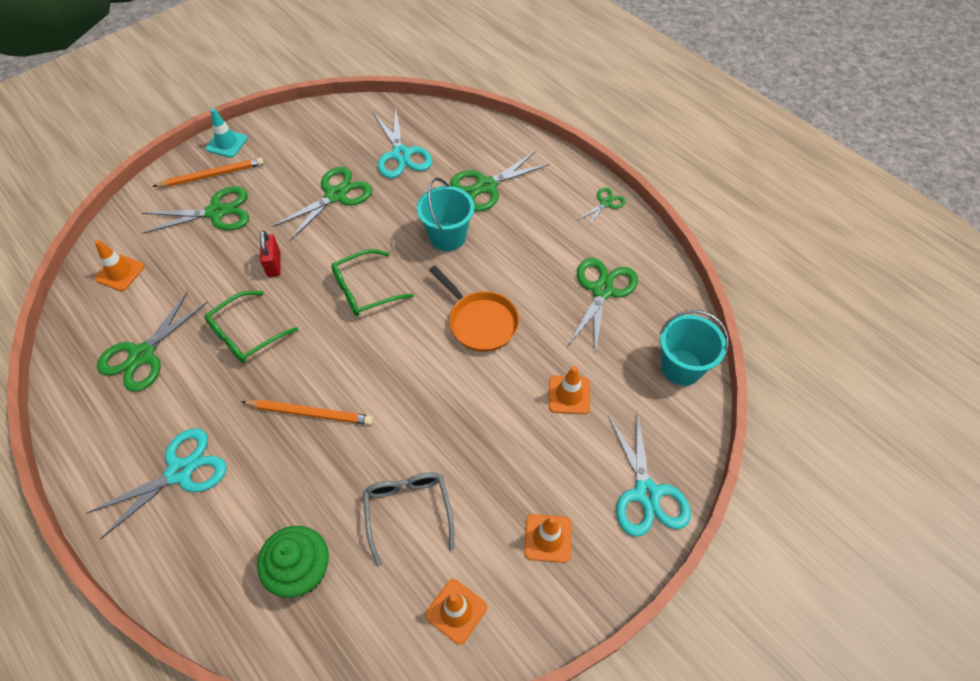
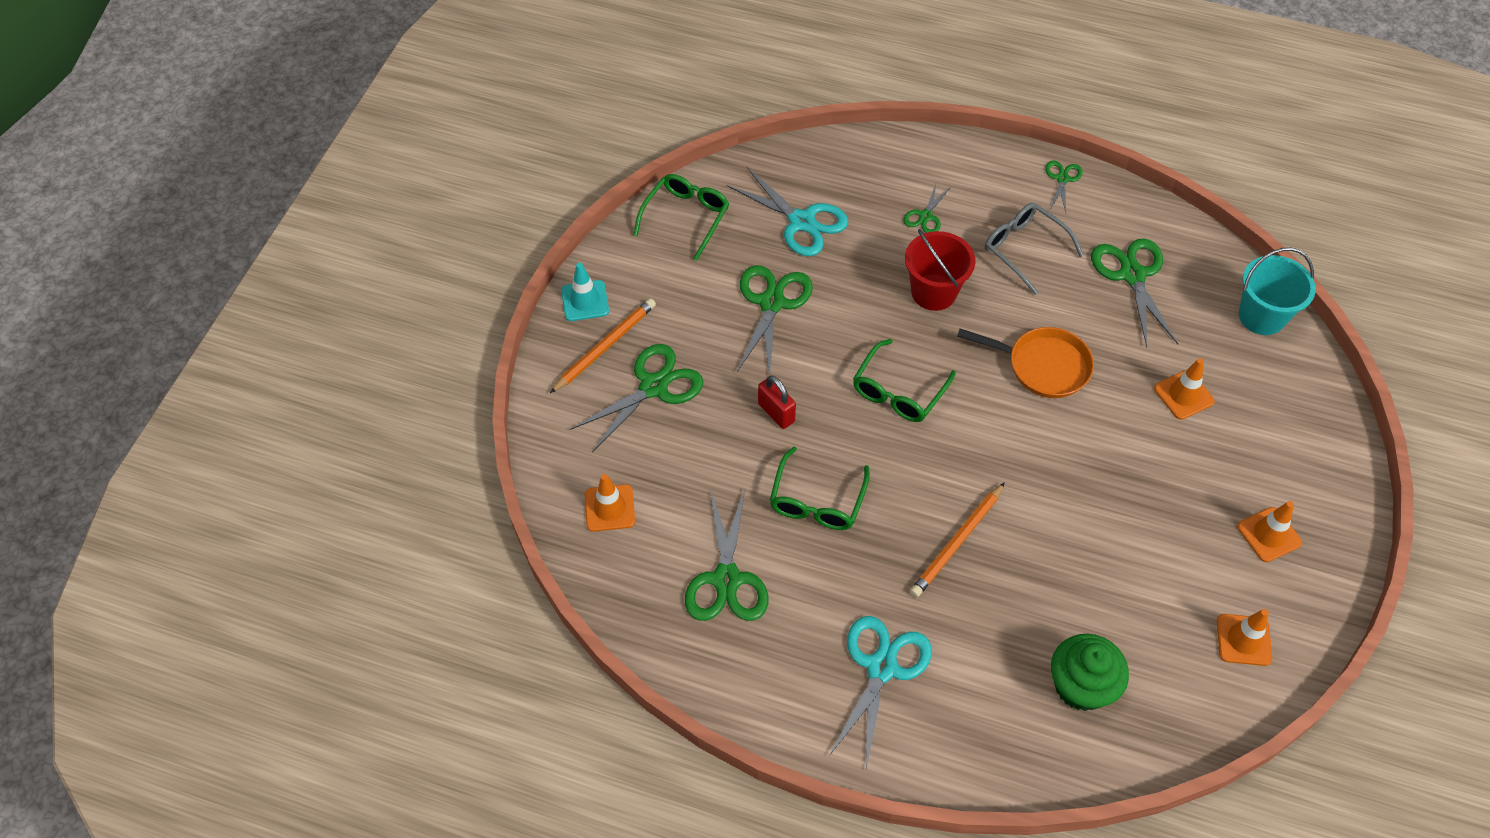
camera: 30 degrees left, 0 degrees up
orange pencil [241,400,373,425] -> orange pencil turned 150 degrees clockwise [910,482,1005,597]
grey glasses [363,472,454,567] -> grey glasses moved to [985,203,1084,295]
turquoise bucket [417,178,474,251] -> red bucket [905,229,976,311]
green scissors [450,151,550,212] -> green scissors [903,184,952,233], size x0.53
turquoise scissors [608,409,691,537] -> none
none -> green glasses [633,174,729,261]

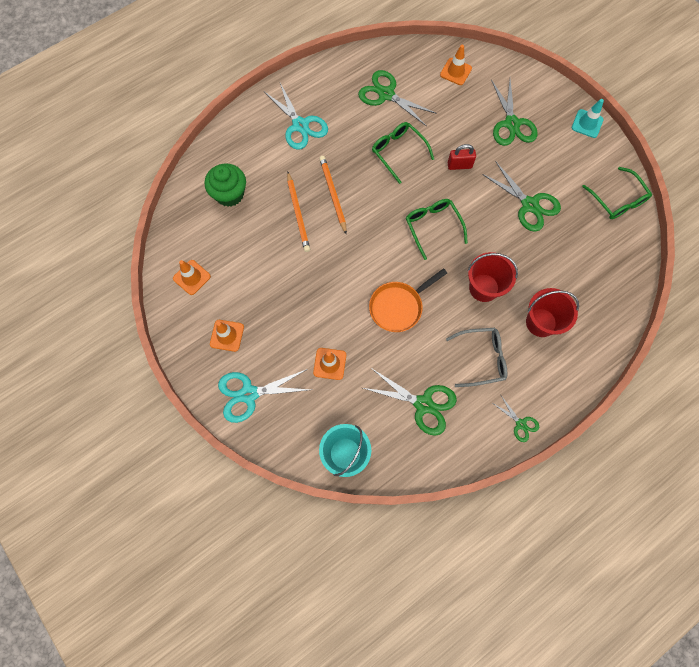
camera: 125 degrees right, 15 degrees up
orange pencil [550,298,656,393] -> orange pencil moved to [287,172,310,252]
turquoise scissors [726,167,848,256] -> turquoise scissors moved to [218,369,311,423]
green scissors [903,184,952,233] -> red bucket [526,288,579,337]

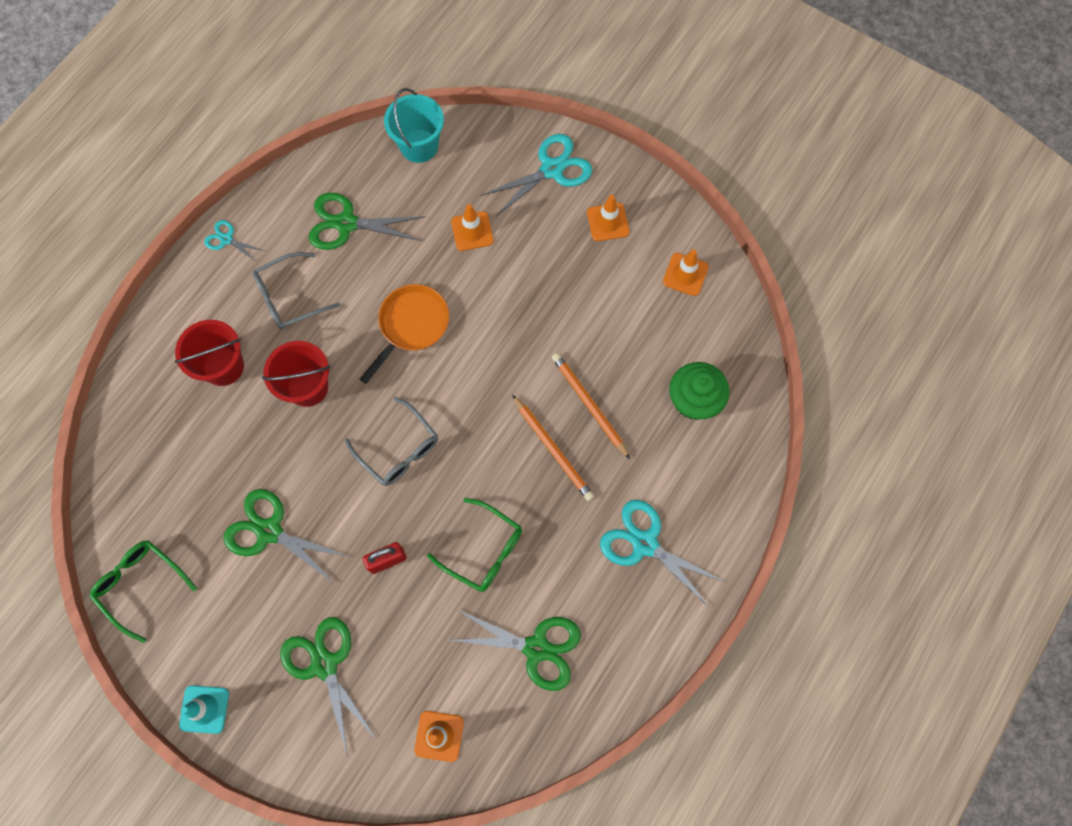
camera: 160 degrees right, 0 degrees up
green glasses [406,199,468,260] -> grey glasses [345,397,438,486]
green scissors [494,396,539,442] -> turquoise scissors [204,220,265,263]

